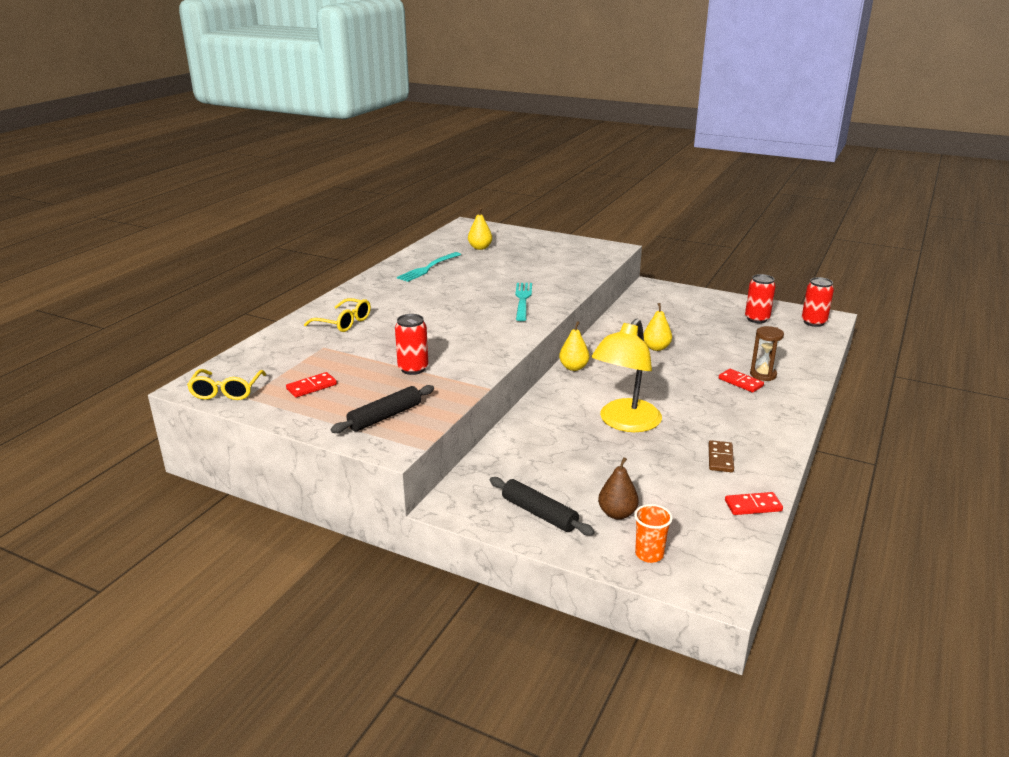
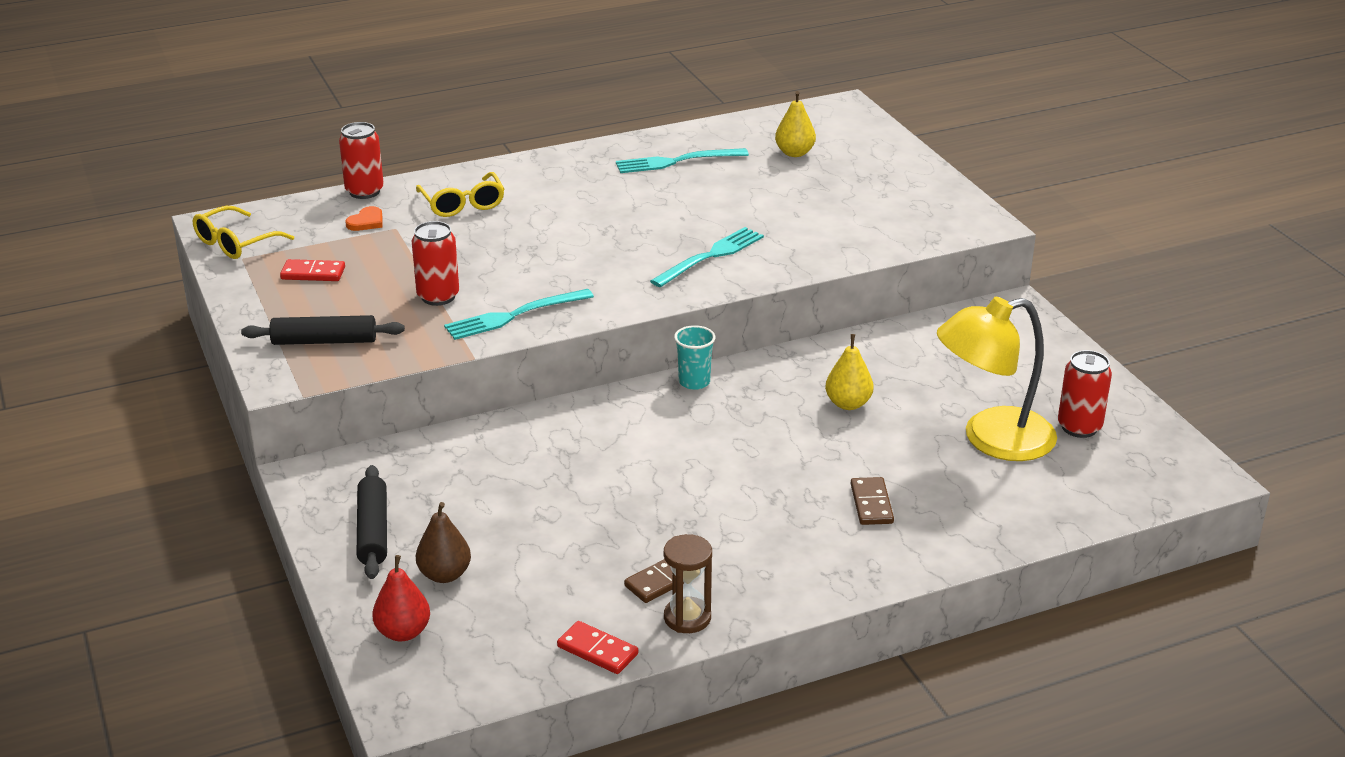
camera: 40 degrees right, 5 degrees up
yellow pear [559,321,590,371] -> turquoise cup [674,325,716,390]
yellow lamp [591,319,662,432] -> yellow lamp moved to [937,297,1057,461]
orange cup [634,504,673,563] -> red pear [372,555,430,641]
red domino [719,369,764,393] -> brown domino [851,477,894,525]
brown hourglass [750,326,784,381] -> brown hourglass moved to [664,534,712,633]
red can [802,277,834,327] -> red can moved to [339,122,384,199]
none -> orange heart [345,206,382,231]
none -> turquoise fork [444,289,594,340]

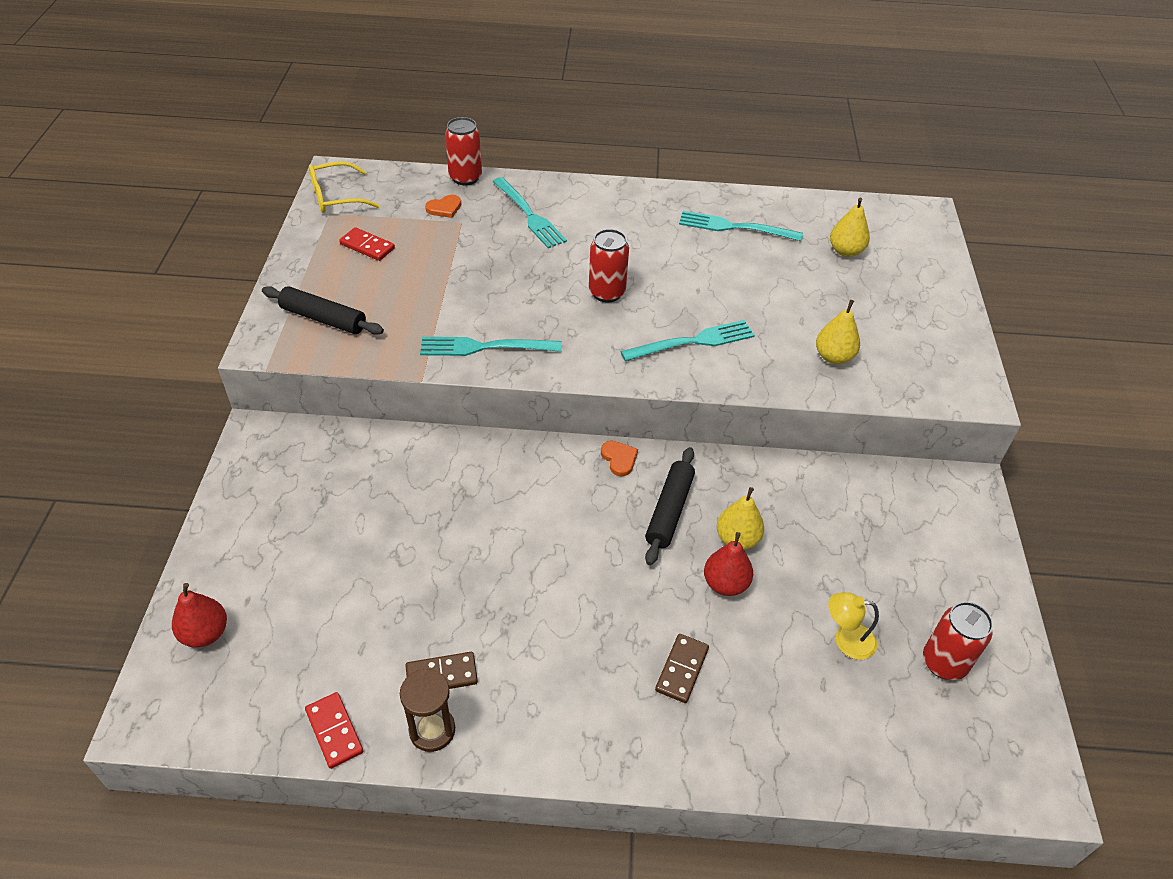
camera: 25 degrees right, 15 degrees up
black rolling pin [357,465,387,579] -> black rolling pin moved to [645,447,695,565]
red can [412,221,459,306] -> red can moved to [589,229,629,303]
yellow glasses [416,172,504,217] -> turquoise fork [492,177,567,248]
brown pear [416,502,471,583] -> none
turquoise cup [674,325,716,390] -> orange heart [601,441,638,476]
yellow lamp [937,297,1057,461] -> yellow lamp [828,592,879,660], size x0.44
none -> red pear [704,532,753,596]
none -> yellow pear [816,300,860,364]

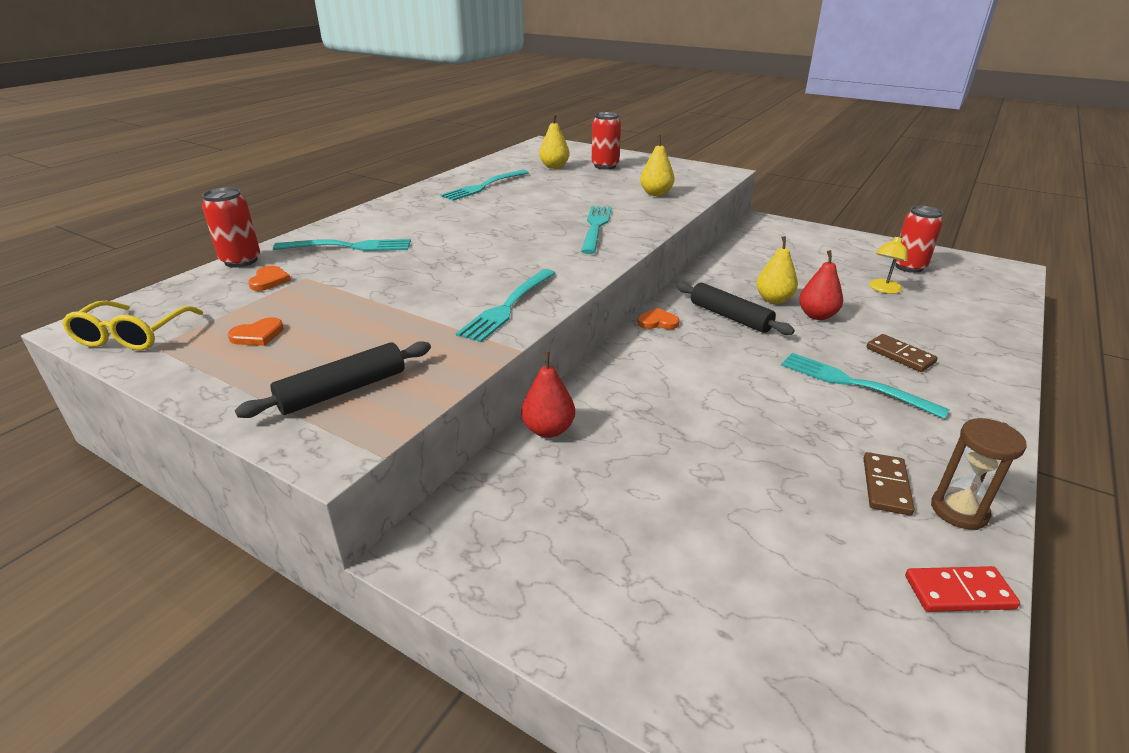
camera: 60 degrees left, 15 degrees down
red pear [172,583,227,647] -> red pear moved to [521,352,575,438]
red domino [339,227,395,261] -> orange heart [228,317,284,346]
red can [589,229,629,303] -> red can moved to [592,112,621,170]
none -> turquoise fork [781,353,950,419]

